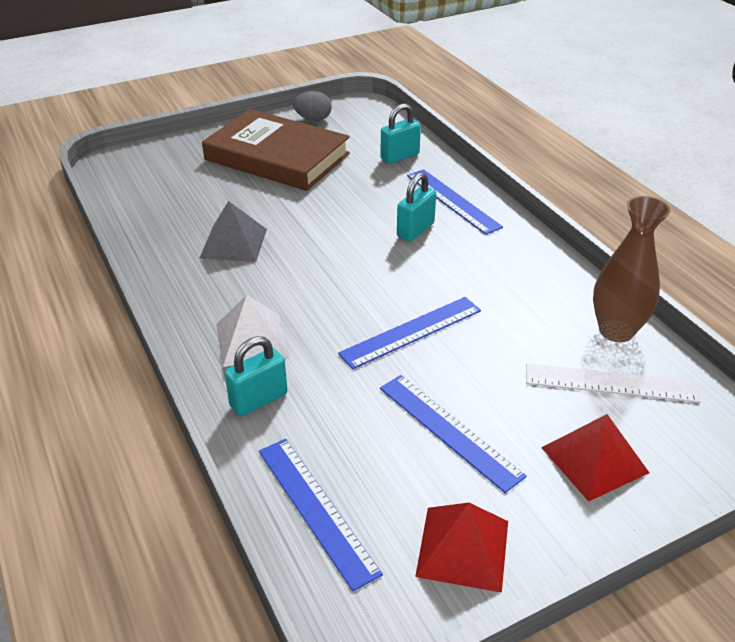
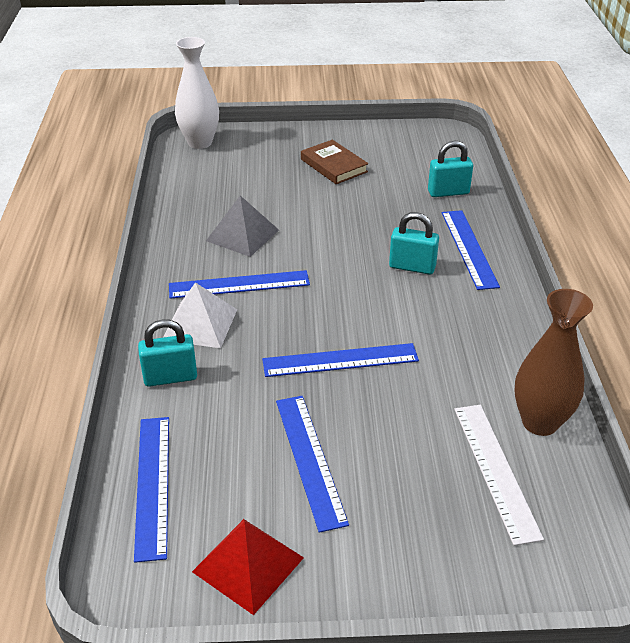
camera: 25 degrees right, 0 degrees up
brown book [202,109,350,191] -> brown book [301,140,368,184], size x0.50
grey egg [293,91,332,121] -> none
turquoise padlock [397,172,436,241] -> turquoise padlock turned 45 degrees clockwise [389,212,439,275]
white ruler [526,363,701,403] -> white ruler turned 45 degrees clockwise [454,405,544,546]
red pyramid [541,414,649,502] -> none
none -> blue ruler [169,270,310,299]
none -> white vase [175,37,219,149]

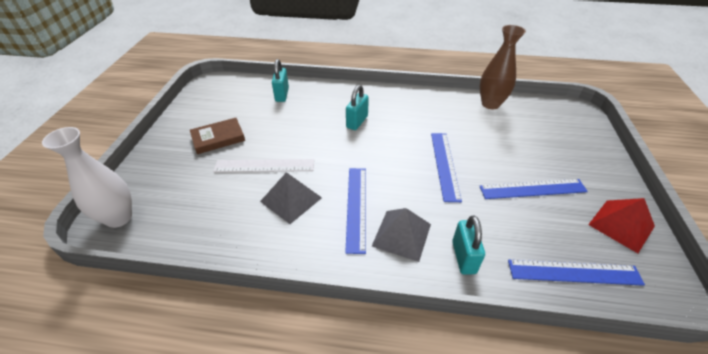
camera: 80 degrees left, 5 degrees up
white pyramid [163,282,237,348] -> grey pyramid [372,208,431,262]
blue ruler [442,210,500,290] -> none
white ruler [454,405,544,546] -> white ruler moved to [213,159,314,172]

